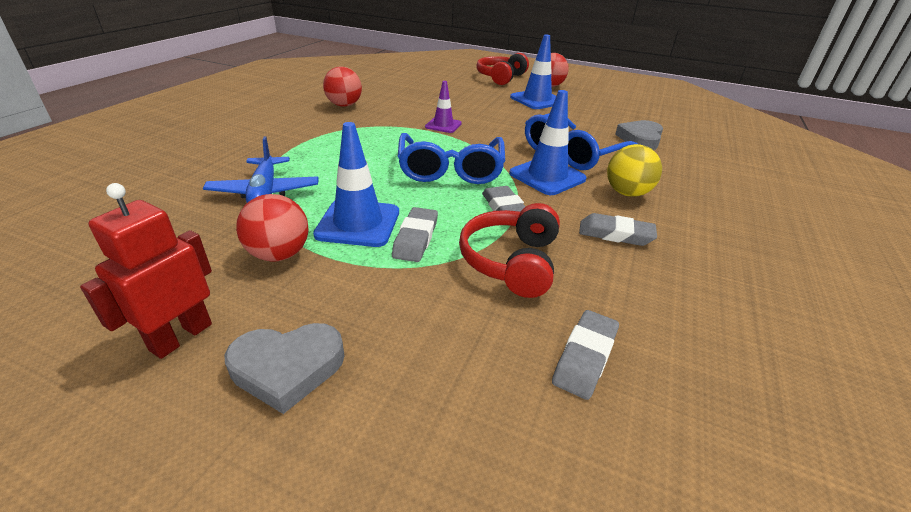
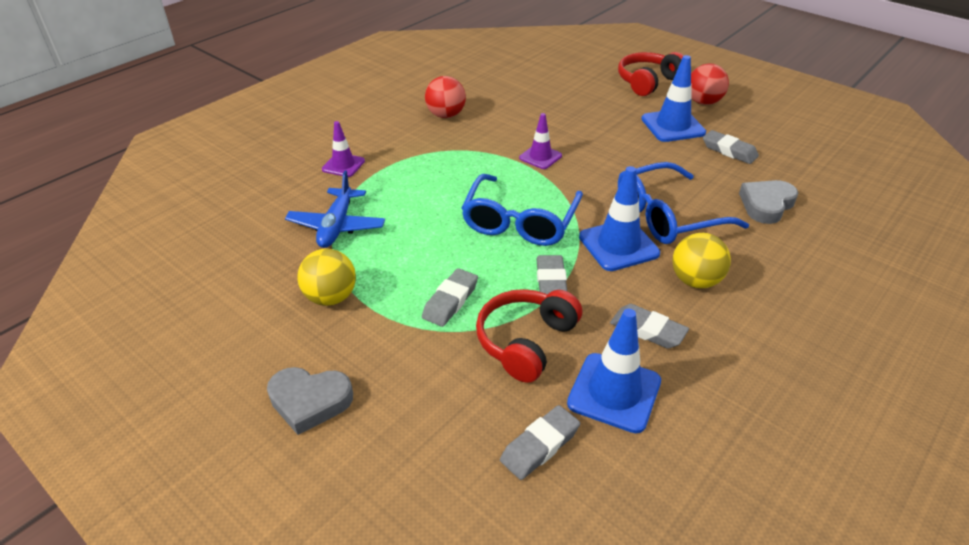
camera: 20 degrees right, 5 degrees up
red robot [80,183,212,359] -> none
red ball [236,194,309,262] -> yellow ball [297,249,356,306]
blue traffic cone [313,122,399,247] -> blue traffic cone moved to [567,309,661,433]
none -> purple traffic cone [322,121,365,177]
none -> grey eraser [703,130,759,164]

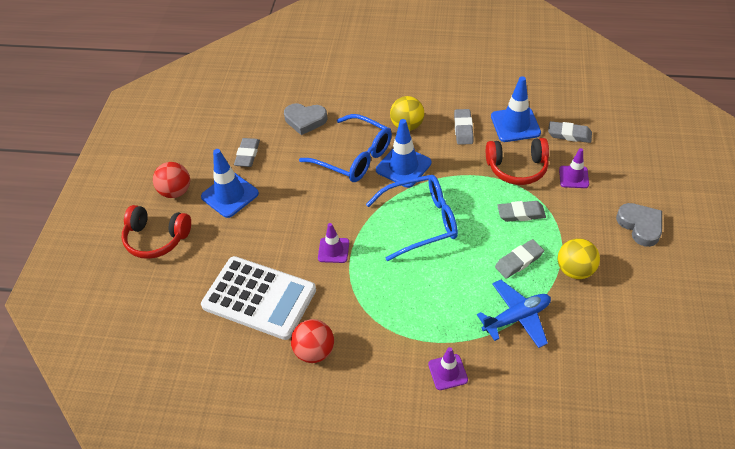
camera: 120 degrees left, 10 degrees up
grey eraser [536,255,568,294] -> grey eraser moved to [495,239,544,278]
none -> white calculator [201,256,316,340]
none -> purple traffic cone [559,148,589,188]

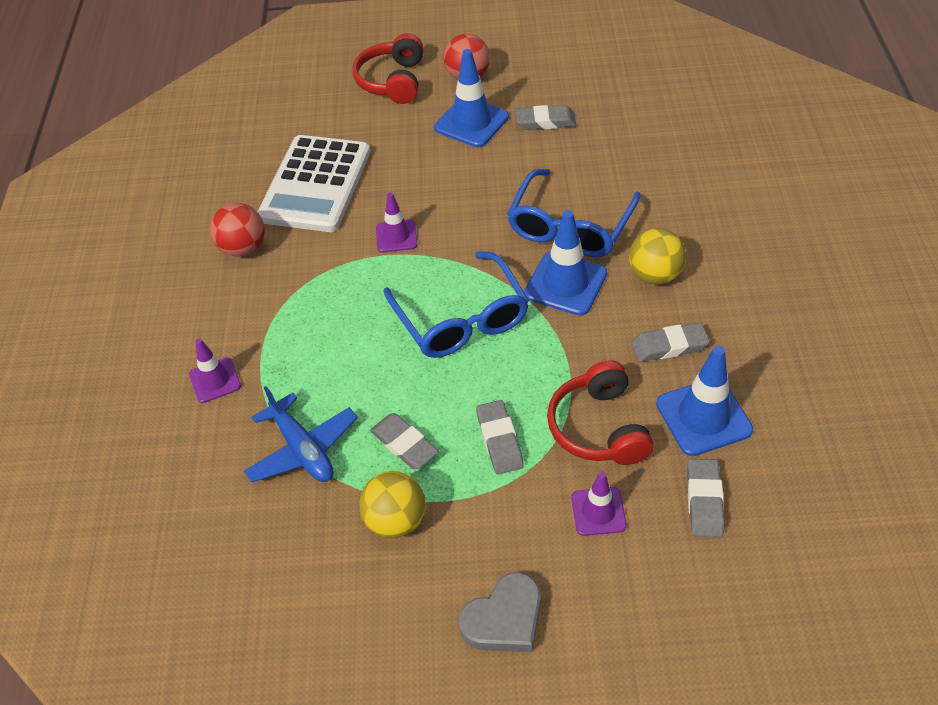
camera: 80 degrees right, 0 degrees up
grey heart [284,103,327,135] -> none

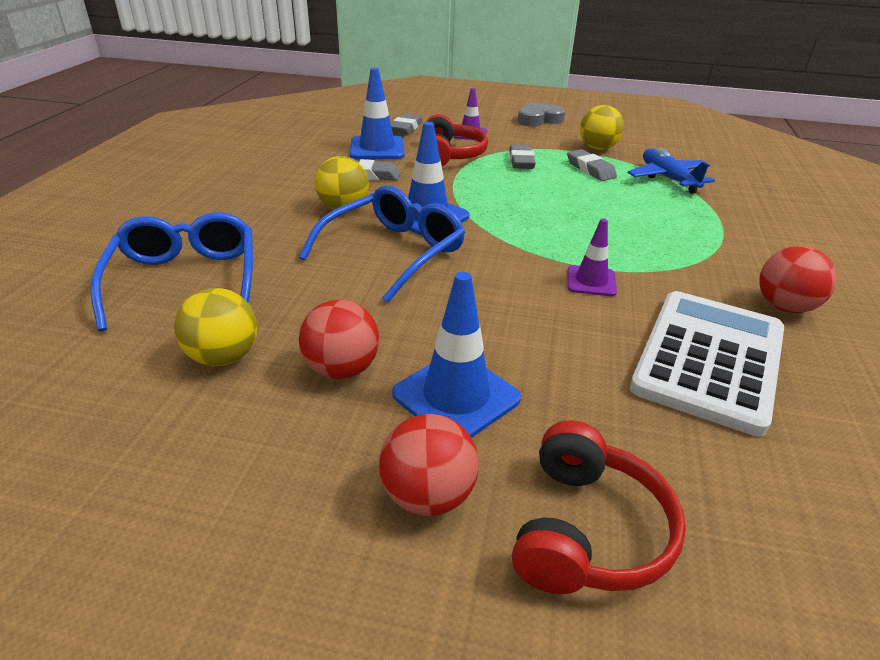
camera: 170 degrees left, 15 degrees down
purple traffic cone [189,338,241,403] -> none
blue glasses [383,251,529,358] -> blue glasses moved to [90,212,253,331]
grey eraser [516,105,576,130] -> red ball [299,300,379,379]
none -> yellow ball [174,288,257,366]

